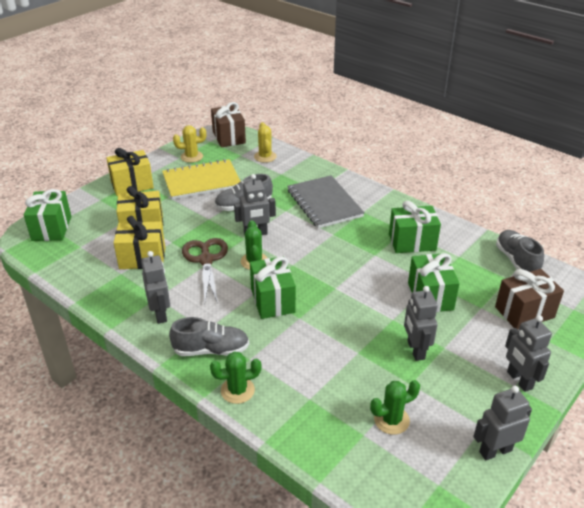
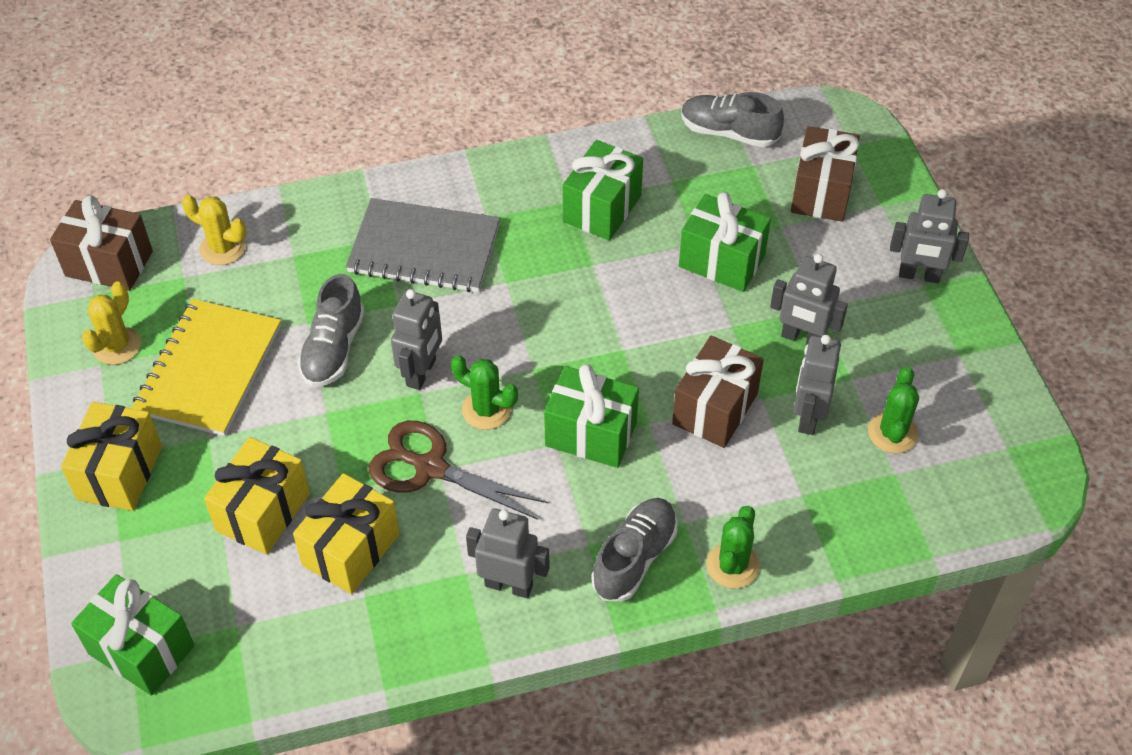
camera: 55 degrees left, 15 degrees up
grey robot [473,386,532,460] -> grey robot moved to [793,335,841,435]
none -> brown gift [672,336,764,448]

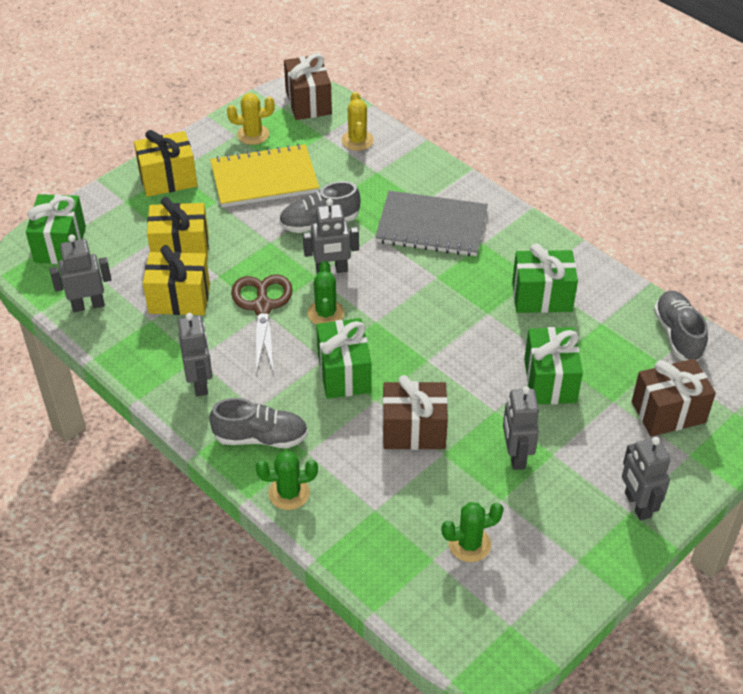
camera: 60 degrees right, 5 degrees down
grey notebook [346,198,500,292] -> grey notebook turned 60 degrees counterclockwise [375,191,488,256]
grey robot [793,335,841,435] -> grey robot moved to [50,235,112,312]

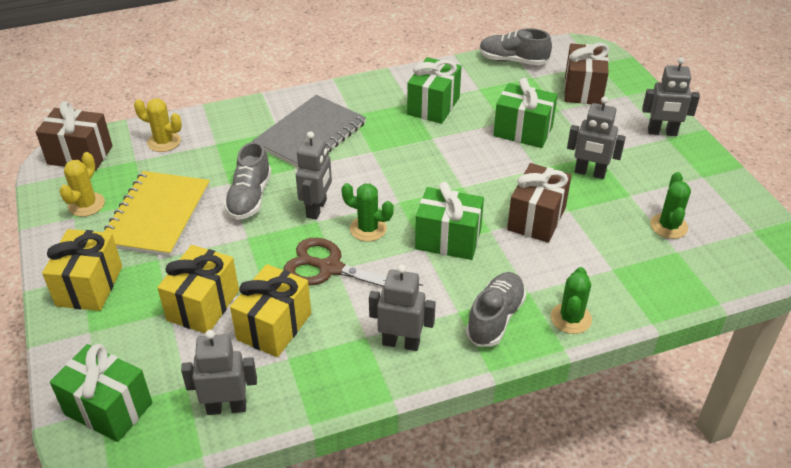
camera: 65 degrees left, 5 degrees down
grey robot [50,235,112,312] -> grey robot turned 75 degrees clockwise [181,330,257,415]

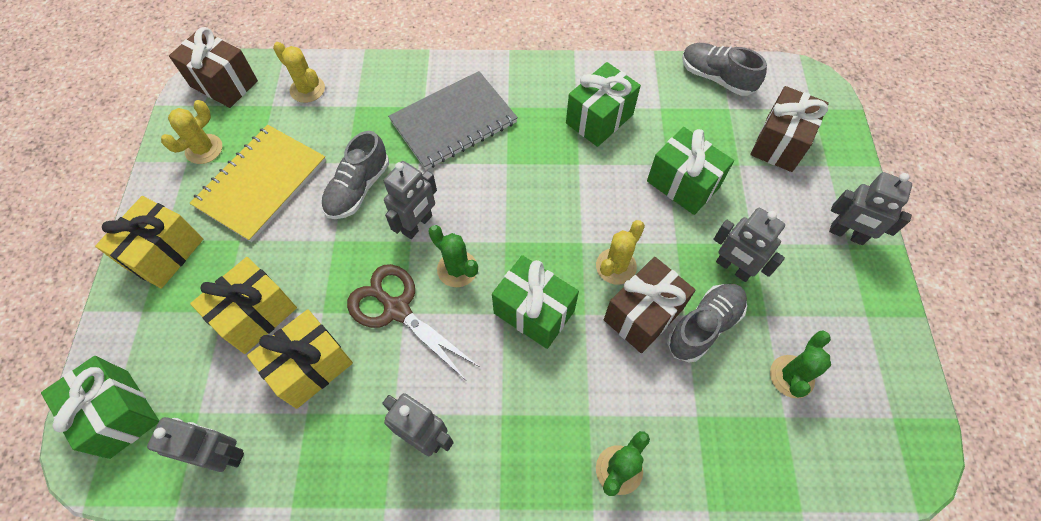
camera: 20 degrees right, 20 degrees up
grey shoe [466,272,526,347] -> grey shoe moved to [667,284,747,362]
none -> yellow cactus [596,220,645,285]

